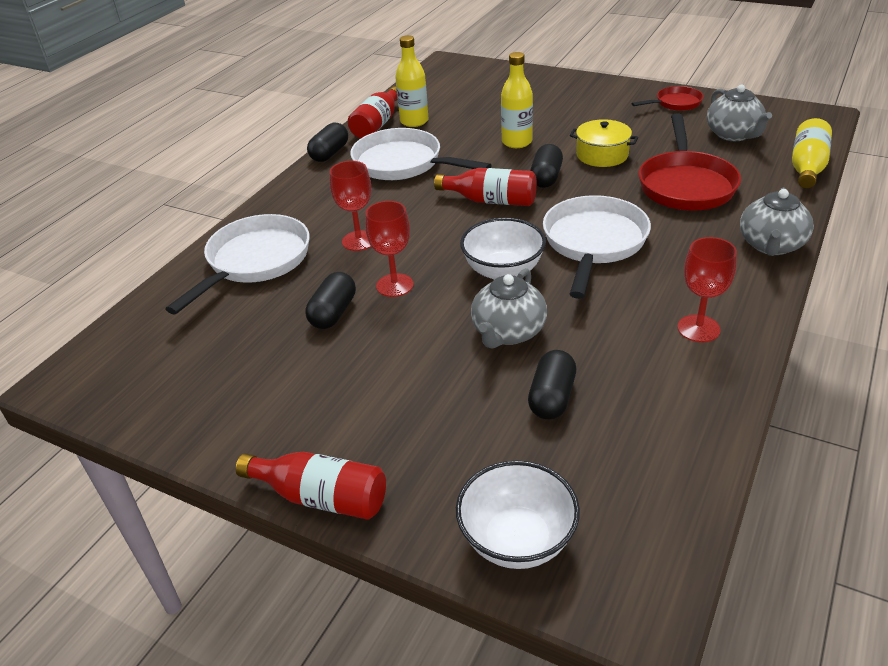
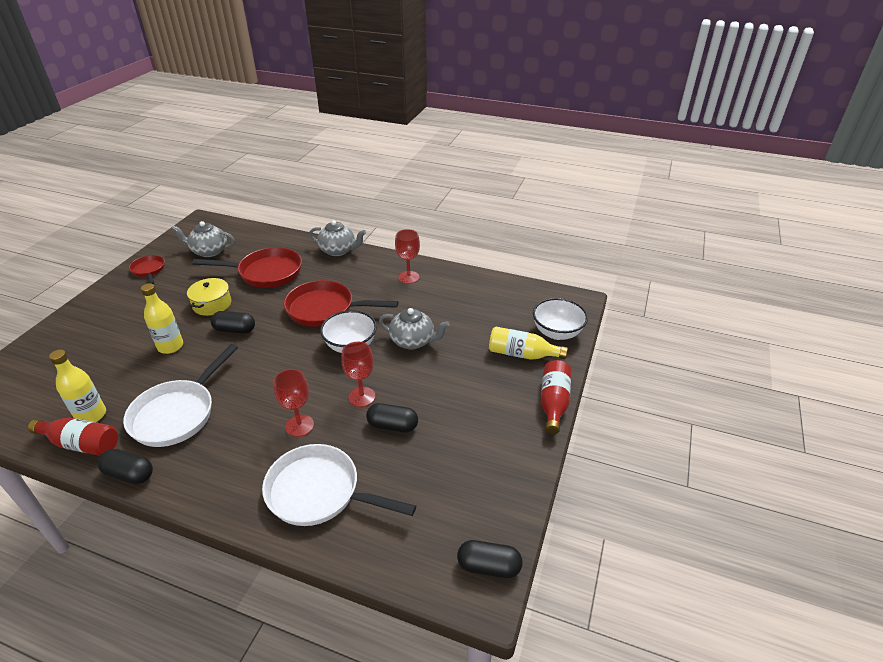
camera: 100 degrees left, 0 degrees up
red bottle [434,168,537,206] -> none
black capsule [528,350,576,419] -> black capsule moved to [457,540,523,578]
white pan [543,195,651,299] -> red pan [284,280,398,327]
grey teapot [707,85,772,141] -> grey teapot turned 150 degrees counterclockwise [171,221,235,257]
yellow bottle [792,118,832,188] -> yellow bottle moved to [489,327,568,360]

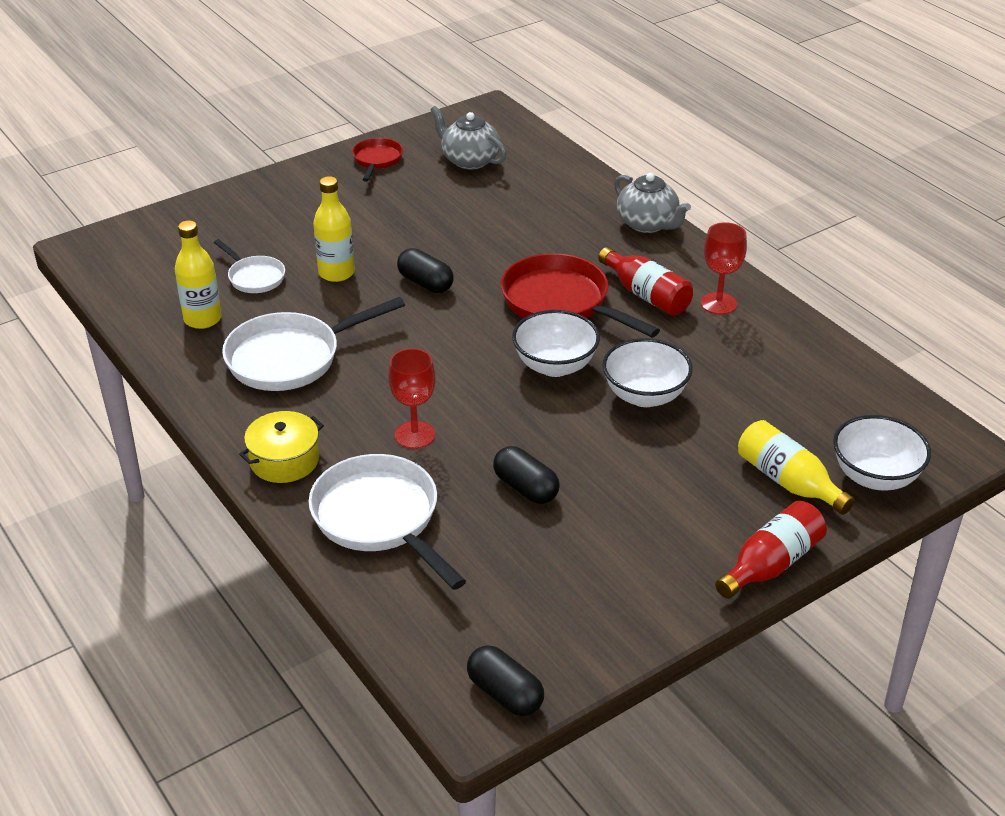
camera: 35 degrees right, 0 degrees up
red bottle [28,417,118,456] -> red bottle moved to [598,247,693,316]
black capsule [98,449,153,484] -> none
yellow pot [187,278,231,316] -> yellow pot moved to [239,411,324,483]
red pan [192,247,302,288] -> none
red goblet [341,342,375,407] -> none
grey teapot [379,308,450,349] -> white bowl [603,338,693,407]
none -> white pan [214,239,285,293]

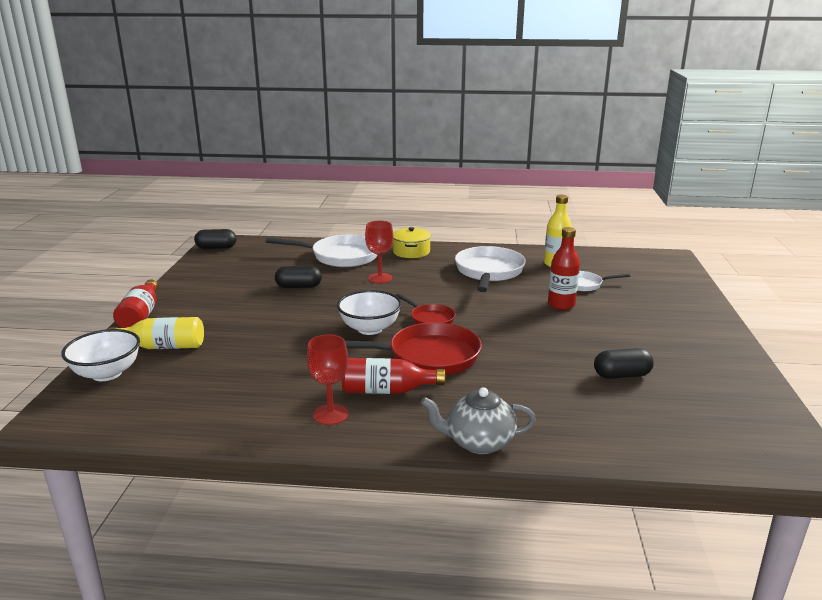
camera: 130 degrees right, 15 degrees down
yellow bottle [313,176,355,282] -> red bottle [548,227,580,310]
red pan [352,138,403,182] -> red pan moved to [396,293,455,324]
black capsule [397,248,454,293] -> black capsule moved to [594,348,654,379]
grey teapot [430,106,507,170] -> none
white bowl [603,338,693,407] -> none

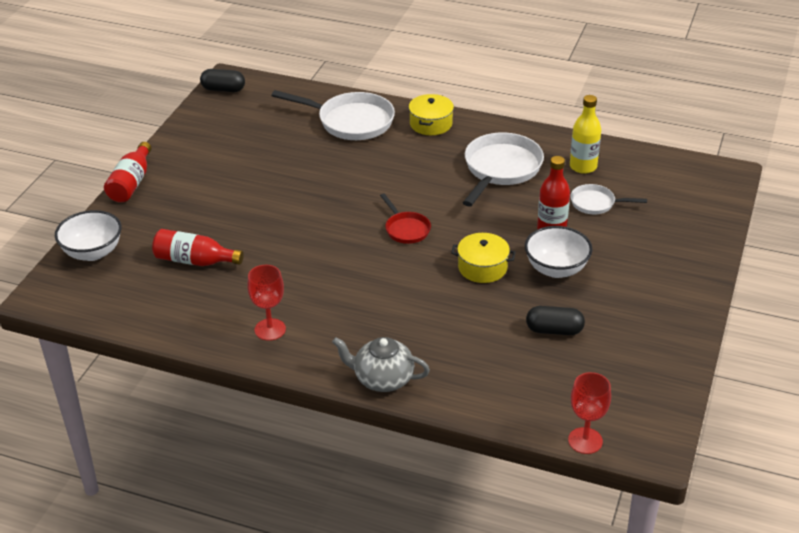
camera: 15 degrees right, 15 degrees up
yellow bottle [108,317,204,349] -> none
black capsule [275,266,322,288] -> none
white bowl [337,290,402,335] -> white bowl moved to [525,226,592,278]
red bottle [342,358,445,394] -> red bottle moved to [152,229,244,266]
red pan [345,322,482,375] -> none
red goblet [365,221,393,283] -> red goblet moved to [568,372,611,454]
none -> yellow pot [451,233,516,283]

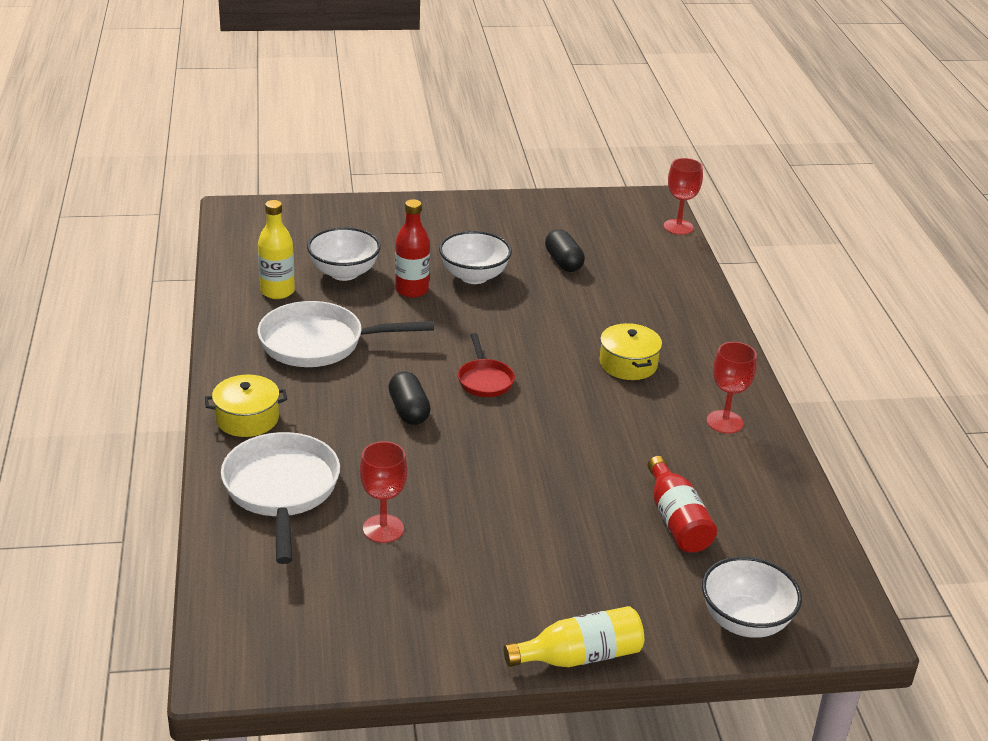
camera: 120 degrees left, 5 degrees down
red bottle [104,142,152,202] -> yellow bottle [504,606,644,667]
black capsule [200,69,245,92] -> black capsule moved to [388,372,431,425]
grey teapot [332,337,430,392] -> none
red pan [380,193,431,244] -> red pan turned 135 degrees clockwise [458,333,515,397]
yellow pot [451,233,516,283] -> yellow pot moved to [600,323,662,380]
white pan [570,184,647,215] -> white bowl [307,227,381,281]
none -> red goblet [360,441,407,543]

